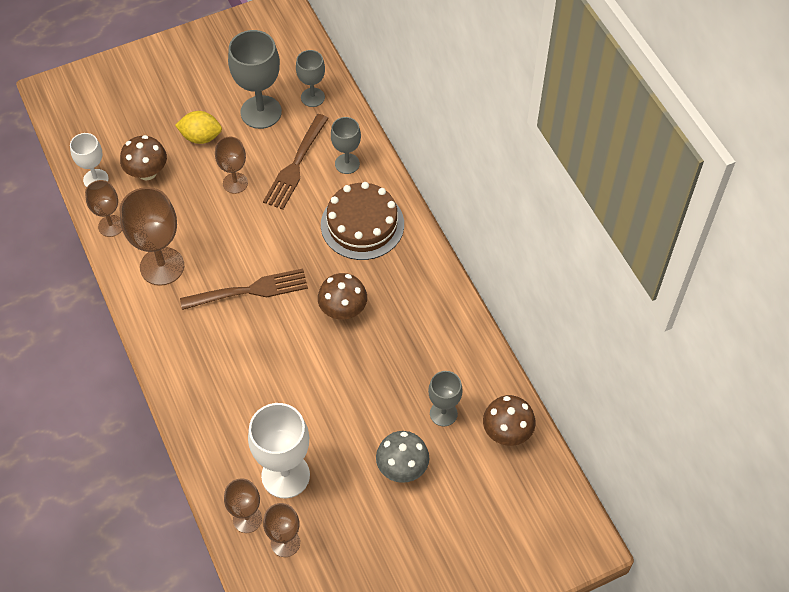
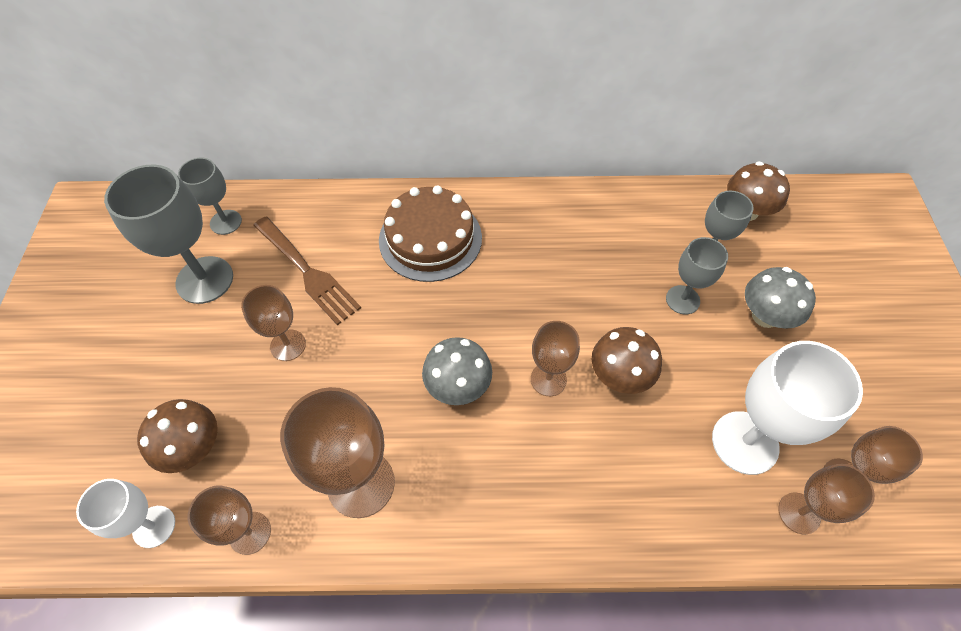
camera: 65 degrees left, 0 degrees up
yellow lemon [175,111,222,144] -> none
brown fork [180,269,308,310] -> grey mushroom [422,337,492,405]
brown mushroom [318,273,367,320] -> brown mushroom moved to [591,327,662,394]
grey goblet [331,117,361,174] -> grey goblet moved to [666,237,728,315]
none -> brown goblet [531,321,580,396]

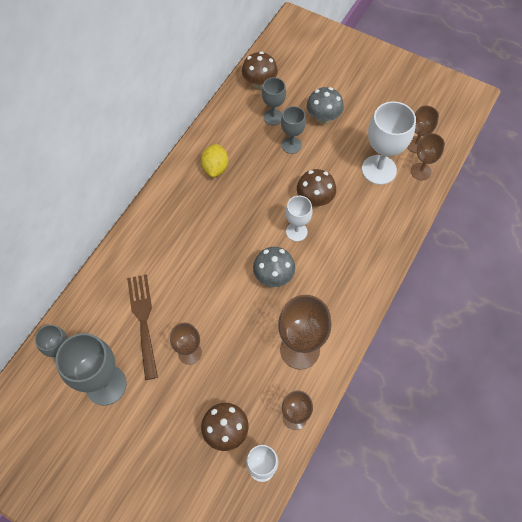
camera: 60 degrees left, 5 degrees up
brown fork [253,217,361,325] -> brown fork turned 90 degrees counterclockwise [127,274,158,380]
brown cake [379,185,482,282] -> none
brown goblet [531,321,580,396] -> white goblet [285,196,313,241]
none -> yellow lemon [201,144,228,177]

